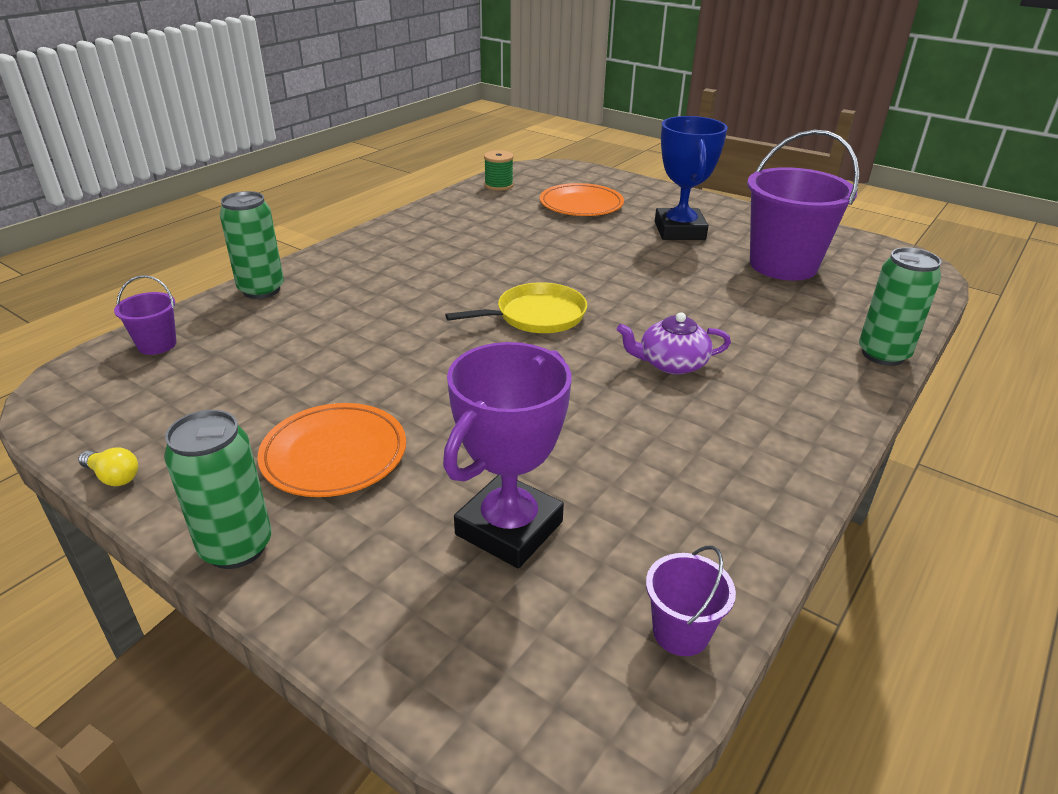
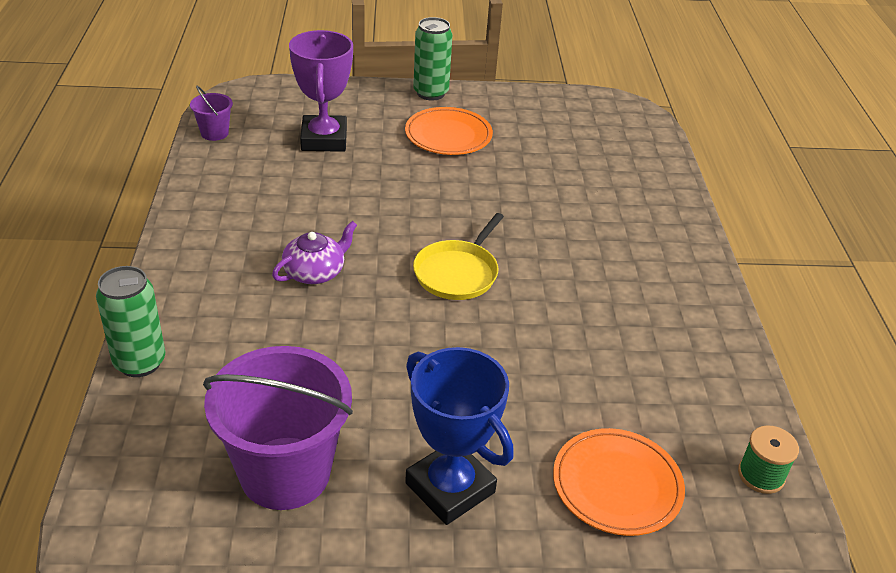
camera: 140 degrees right, 5 degrees up
yellow light bulb [78,447,138,486] -> none
purple bucket [114,275,177,355] -> none
green can [220,191,284,299] -> none

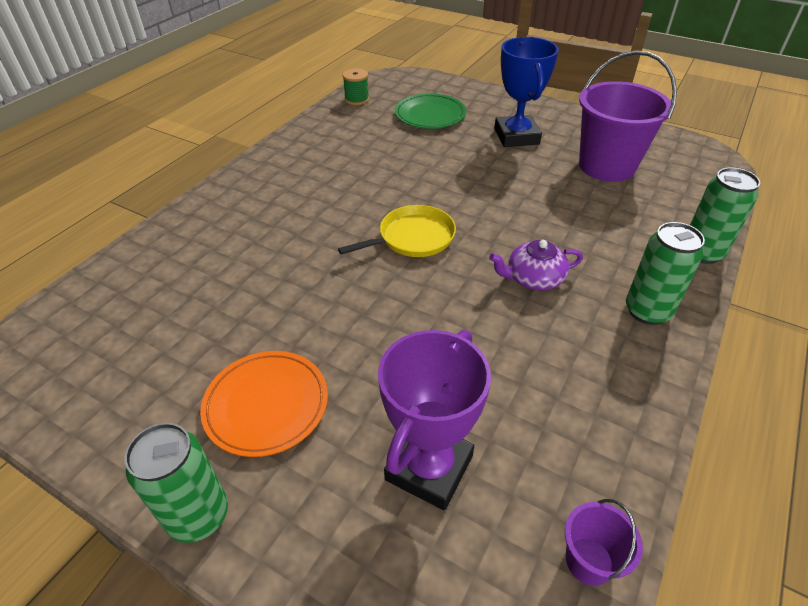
camera: 145 degrees left, 5 degrees up
orange plate [553,428,685,536] -> green plate [395,93,466,129]
none -> green can [626,222,705,325]

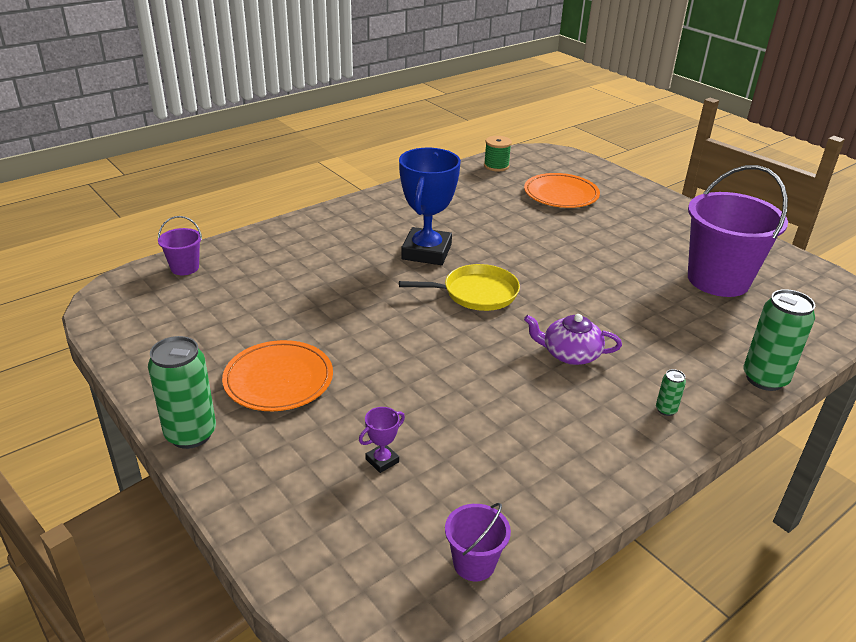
camera: 20 degrees right, 10 degrees down
purple trophy [378,330,491,510] -> purple trophy [359,407,405,473], size x0.41
green plate [395,93,466,129] -> orange plate [524,173,600,208]
blue trophy [494,37,559,147] -> blue trophy moved to [399,148,461,265]
green can [626,222,705,325] -> green can [656,369,686,416], size x0.45
none -> purple bucket [158,216,202,275]

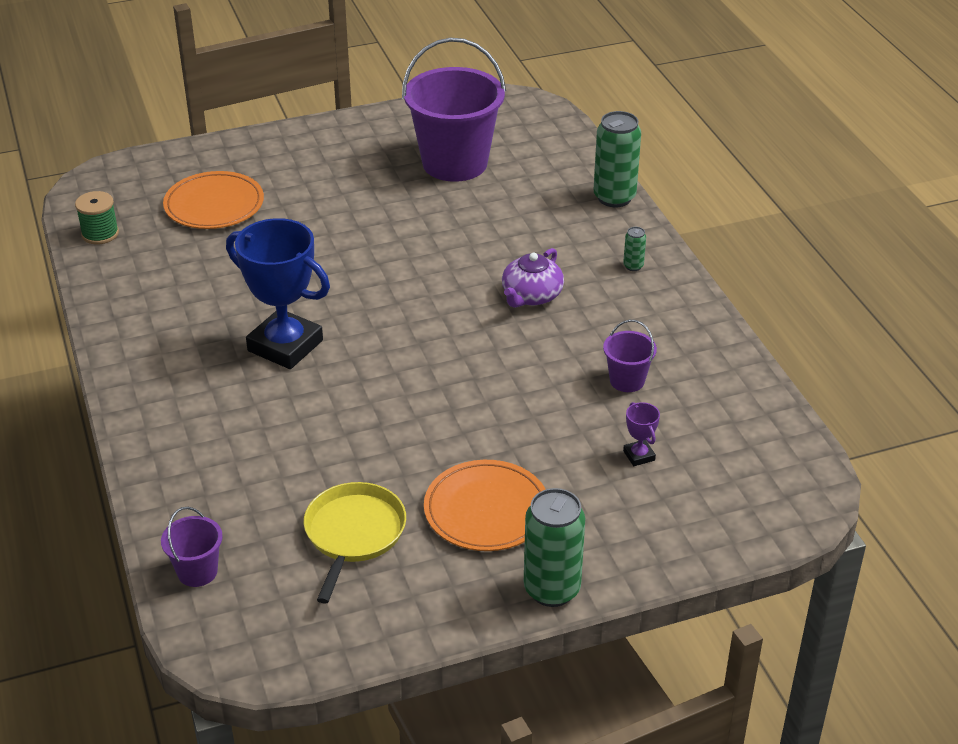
camera: 70 degrees left, 5 degrees up
yellow pan [399,264,520,311] -> yellow pan moved to [304,482,406,604]
purple bucket [445,503,511,581] -> purple bucket moved to [603,320,657,392]

